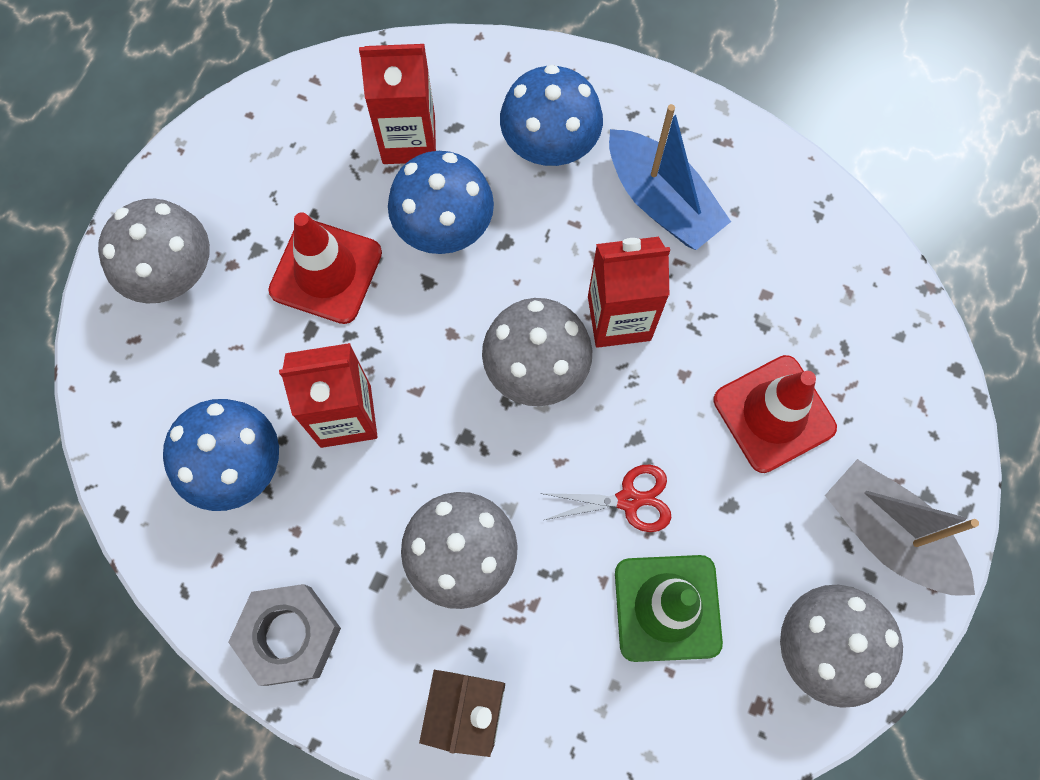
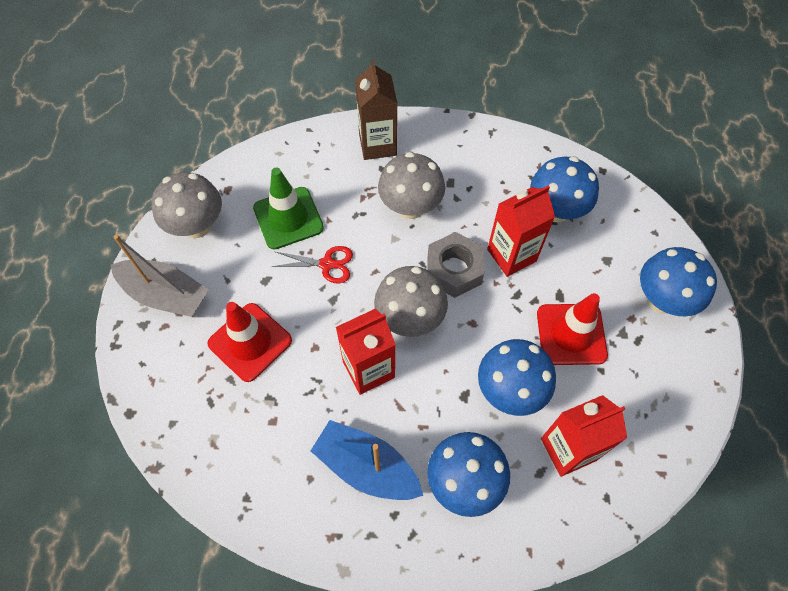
camera: 160 degrees right, 10 degrees down
grey mushroom [98,199,210,304] -> blue mushroom [640,247,717,316]
grey nut [228,584,341,686] -> grey nut moved to [428,232,484,298]
red scissors [540,465,671,532] -> red scissors turned 150 degrees counterclockwise [272,246,353,283]

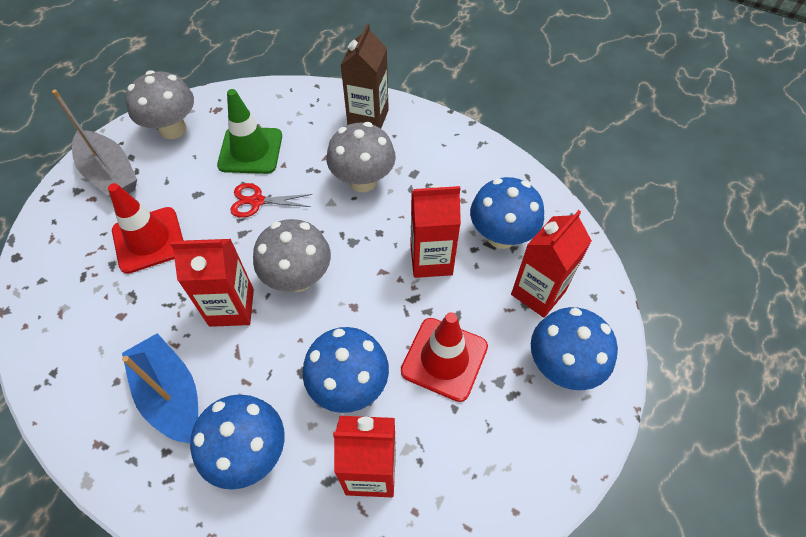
camera: 25 degrees right, 5 degrees down
red scissors [272,246,353,283] -> red scissors turned 150 degrees clockwise [230,183,312,218]
grey nut [428,232,484,298] -> none
none -> red carton [511,210,592,318]

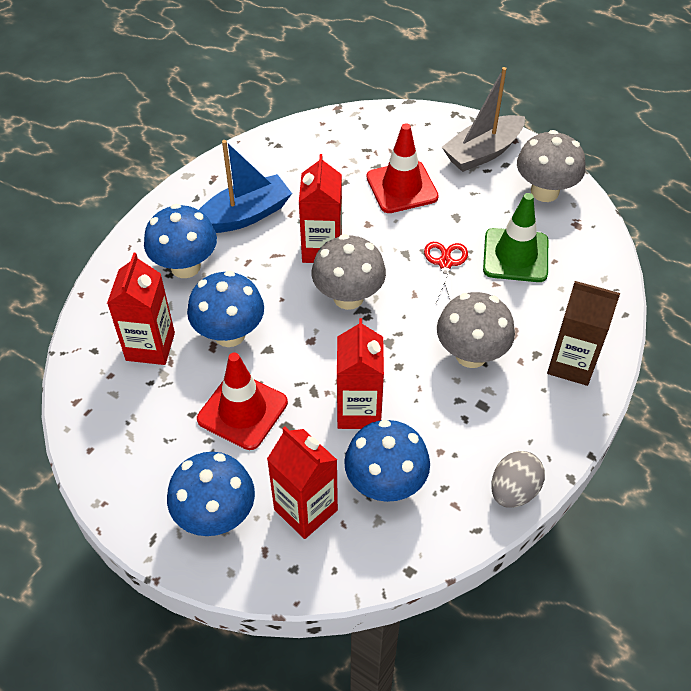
camera: 95 degrees right, 5 degrees down
none -> grey egg [491,451,545,508]

